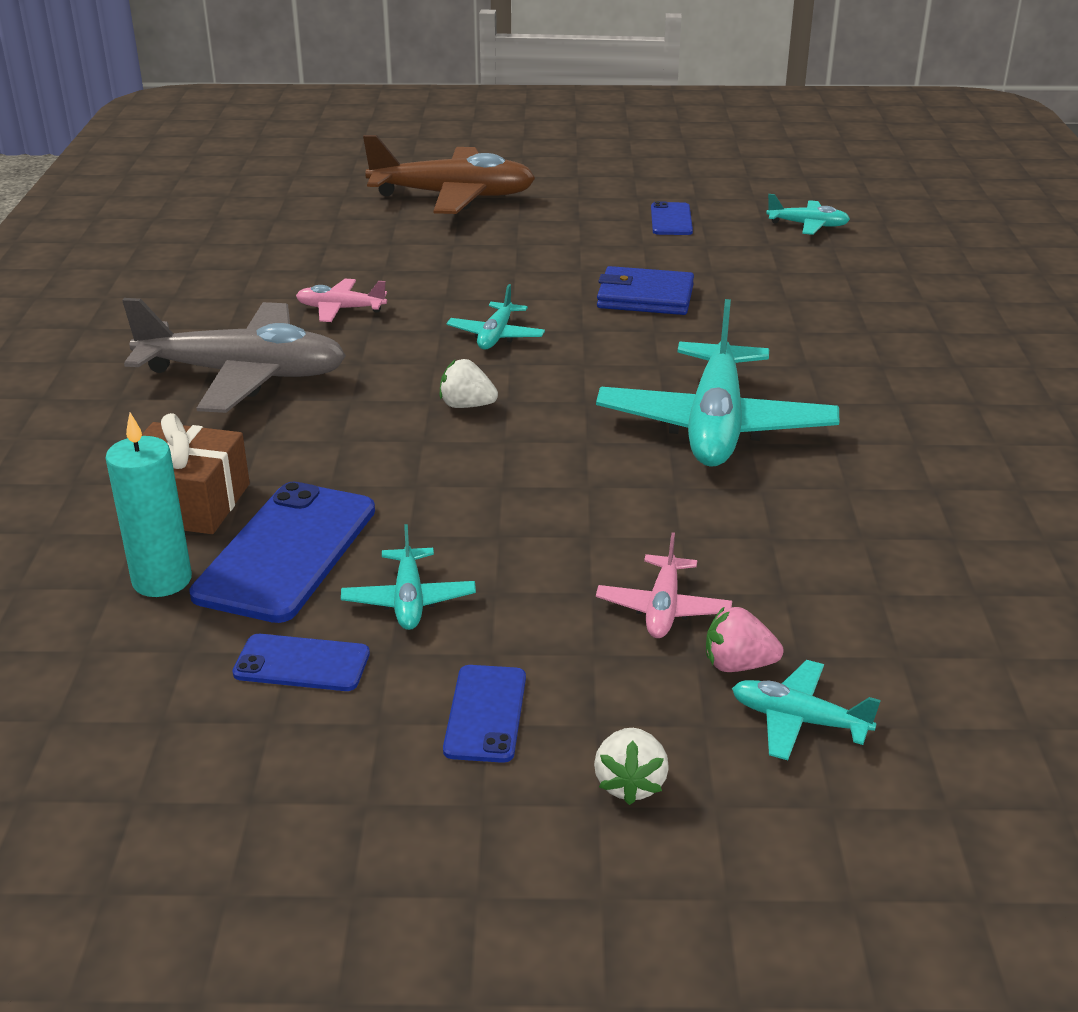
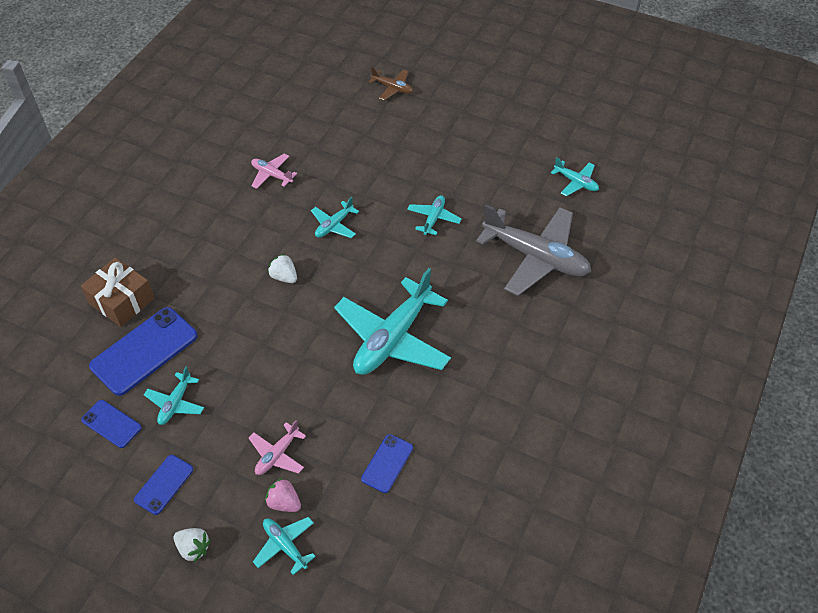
camera: 25 degrees right, 20 degrees up
turquoise candle [106,413,192,597] -> none
grey plane [122,298,346,413] -> grey plane moved to [476,204,591,296]
brown plane [363,135,535,214] -> brown plane [368,67,413,100], size x0.47
white strawberry [594,728,669,805] -> white strawberry turned 90 degrees counterclockwise [174,528,211,562]
blue wallet [597,266,694,315] -> turquoise plane [407,195,462,235]
blue phone [651,201,693,235] -> blue phone moved to [361,434,413,493]

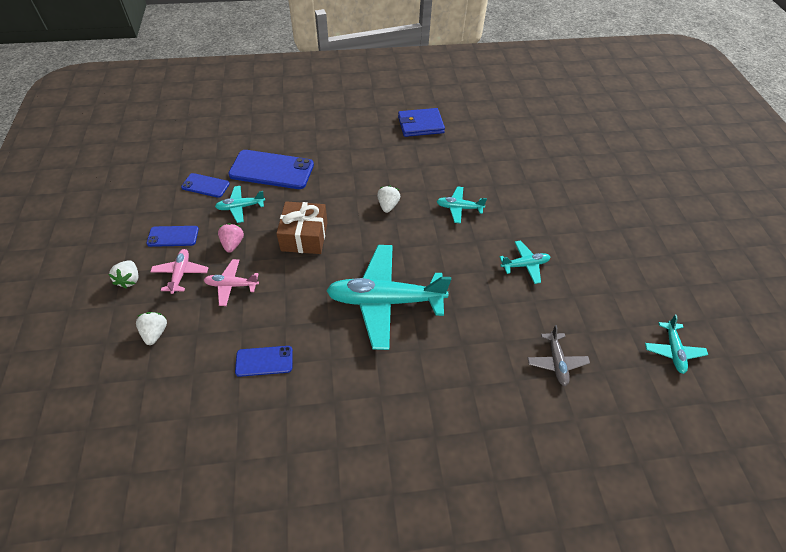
camera: 55 degrees right, 0 degrees up
brown gift [81,258,154,327] -> brown gift moved to [276,201,328,254]
blue phone [81,400,142,448] -> blue phone turned 75 degrees counterclockwise [181,173,230,198]
pink plane [251,154,297,189] -> pink plane moved to [150,249,208,294]
turquoise plane [253,517,316,575] -> white strawberry [136,312,167,345]
pink strawberry [265,478,301,512] -> pink strawberry moved to [218,223,244,253]
brown plane [368,67,413,100] -> none
grey plane [476,204,591,296] -> grey plane [527,325,590,386], size x0.47
none -> blue wallet [398,108,445,137]

